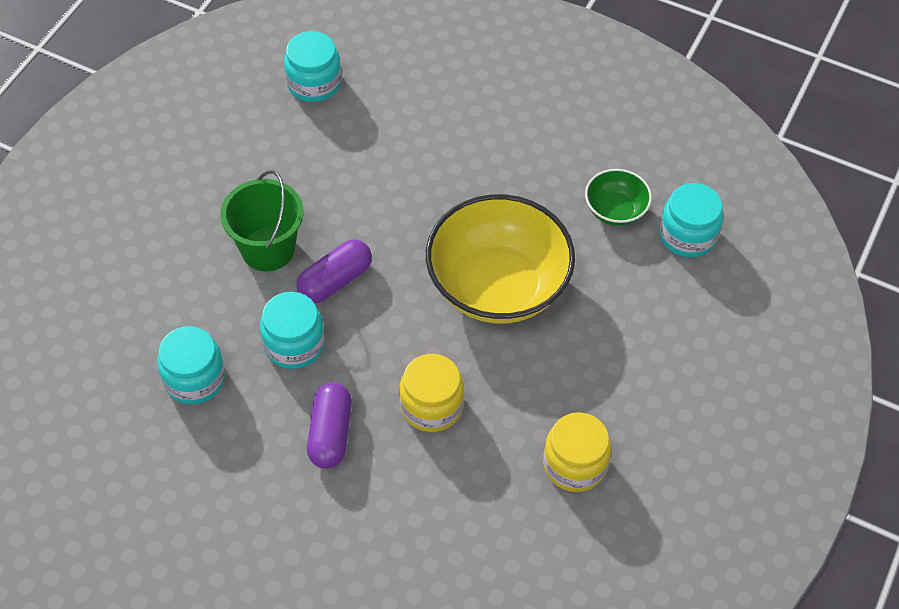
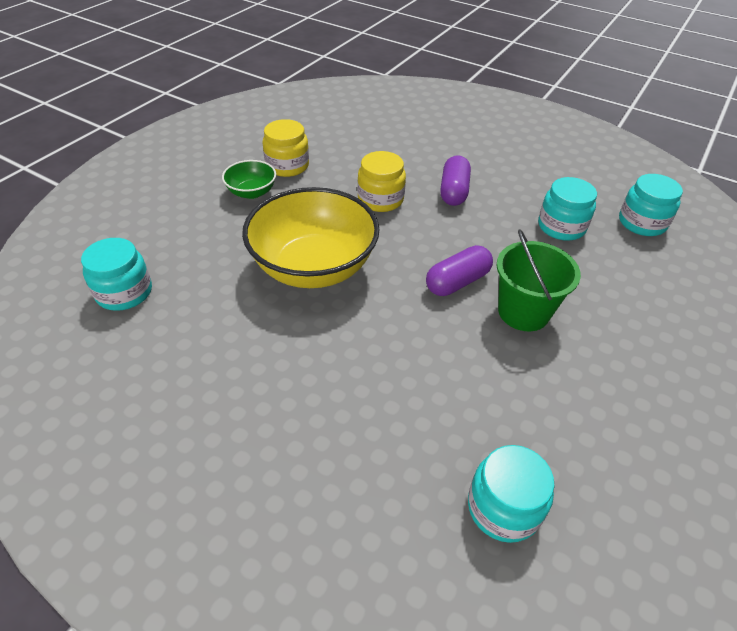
camera: 175 degrees left, 10 degrees down
turquoise jar [260,292,325,369] -> turquoise jar moved to [619,174,683,236]
green bowl [585,169,652,226] -> green bowl moved to [222,160,276,199]

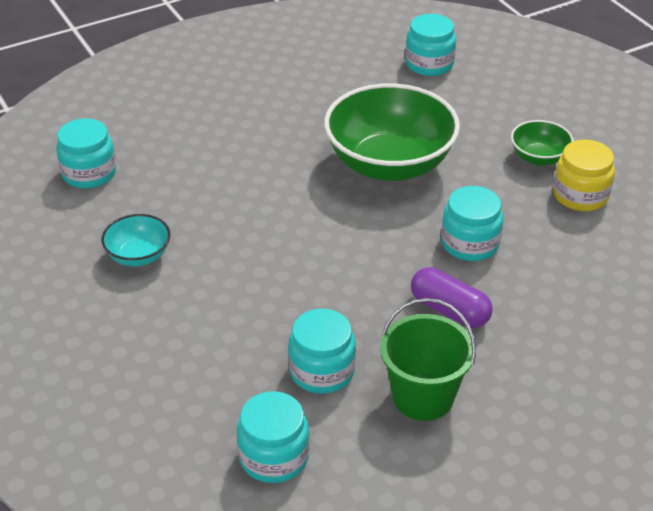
camera: 120 degrees right, 5 degrees down
yellow bowl [242,187,379,288] -> green bowl [324,83,460,181]
yellow jar [357,151,406,212] -> turquoise jar [441,186,503,261]
purple capsule [426,245,493,296] -> none
green bucket [497,229,581,331] -> green bucket moved to [380,298,476,421]
none -> turquoise bowl [101,214,171,266]

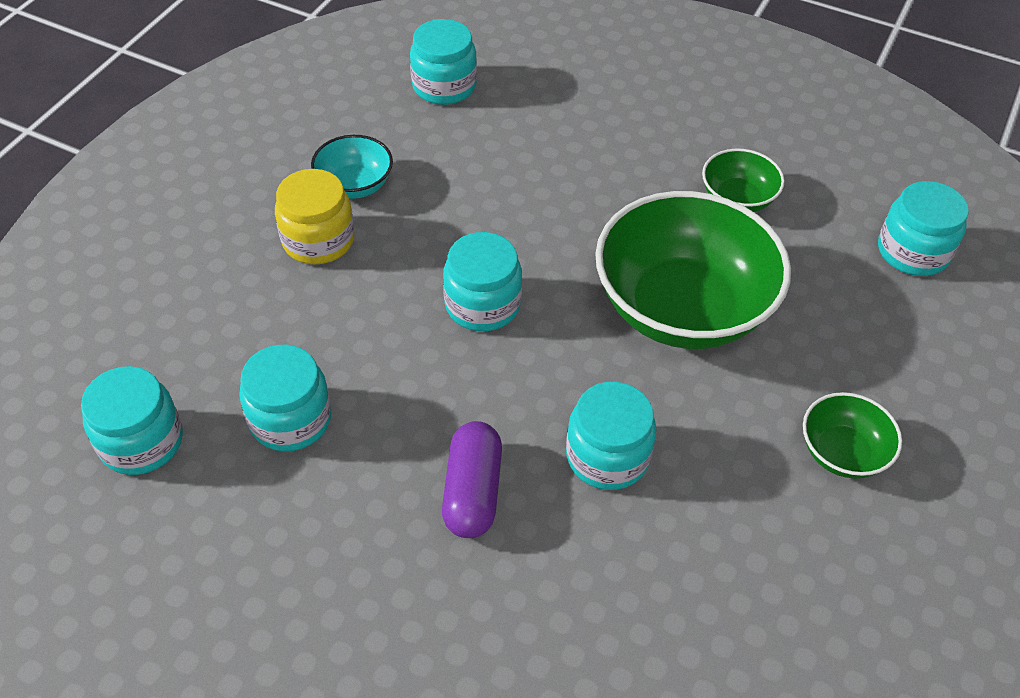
camera: 55 degrees right, 10 degrees up
green bucket [380,298,476,421] -> none
yellow jar [553,139,615,211] -> yellow jar moved to [275,169,355,264]
none -> turquoise jar [443,232,522,331]
none -> green bowl [702,148,784,212]

